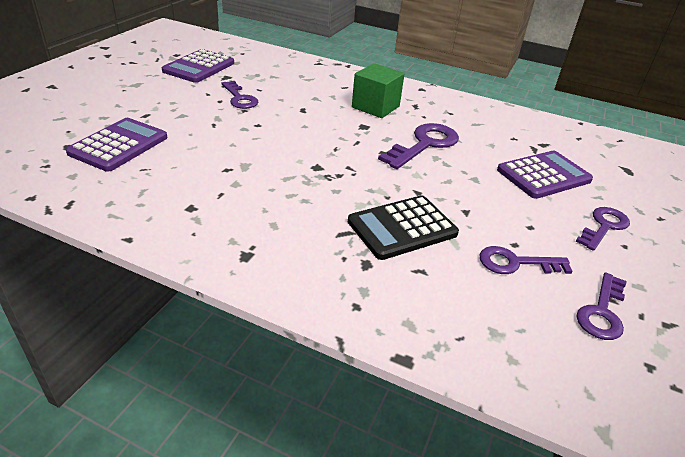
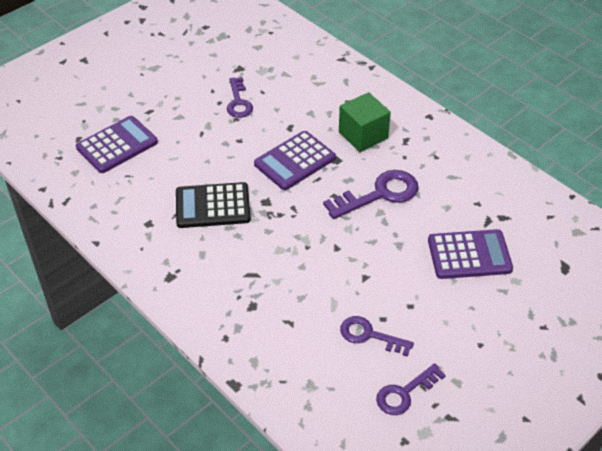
camera: 25 degrees right, 10 degrees up
purple calculator [162,49,234,83] -> purple calculator moved to [254,131,336,190]
black calculator [348,195,459,260] -> black calculator moved to [176,182,251,228]
purple key [576,207,630,251] -> none

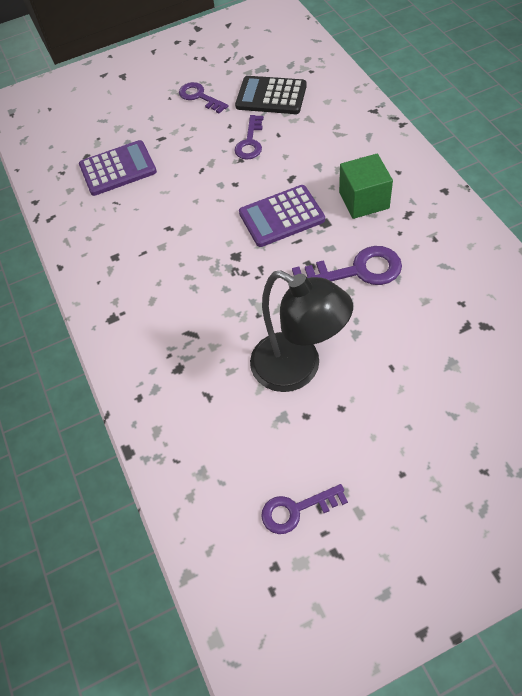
camera: 25 degrees right, 10 degrees up
black calculator [176,182,251,228] -> black calculator moved to [235,76,307,114]
purple key [340,316,414,357] -> purple key moved to [179,82,228,114]
purple calculator [428,229,513,279] -> none
none -> black lamp [250,271,353,392]

